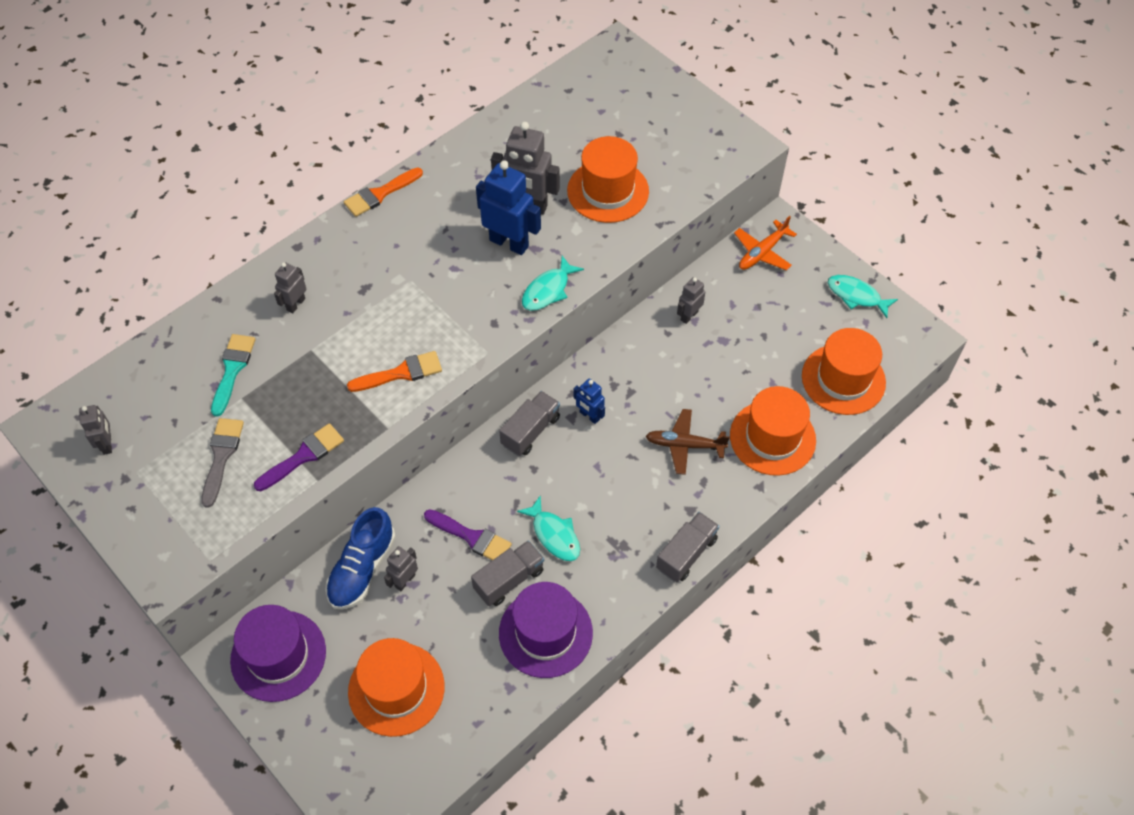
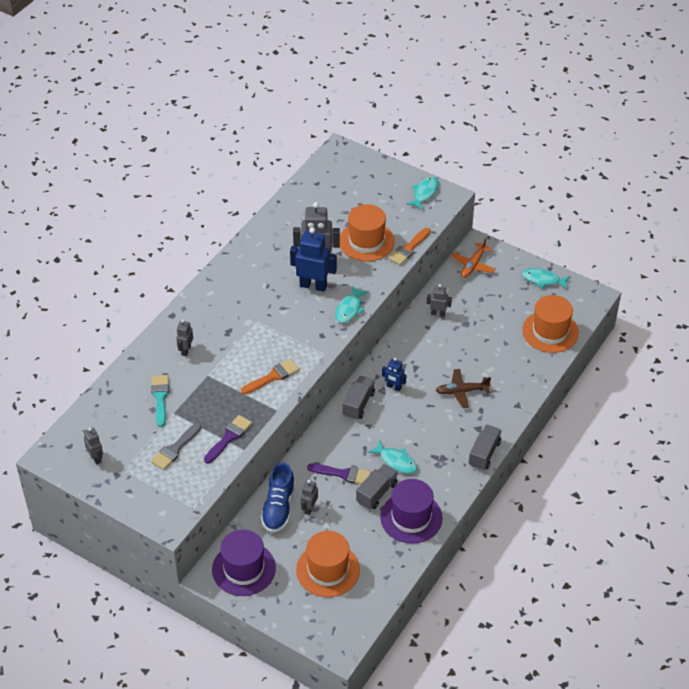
camera: 15 degrees left, 10 degrees down
grey brush [201,418,244,508] -> grey brush turned 135 degrees counterclockwise [151,423,202,470]
orange brush [344,168,423,217] -> orange brush moved to [388,228,431,265]
grey robot [677,277,705,324] -> grey robot turned 75 degrees clockwise [427,284,452,317]
orange hat [730,386,816,476] -> none
none -> turquoise fish [406,177,439,210]

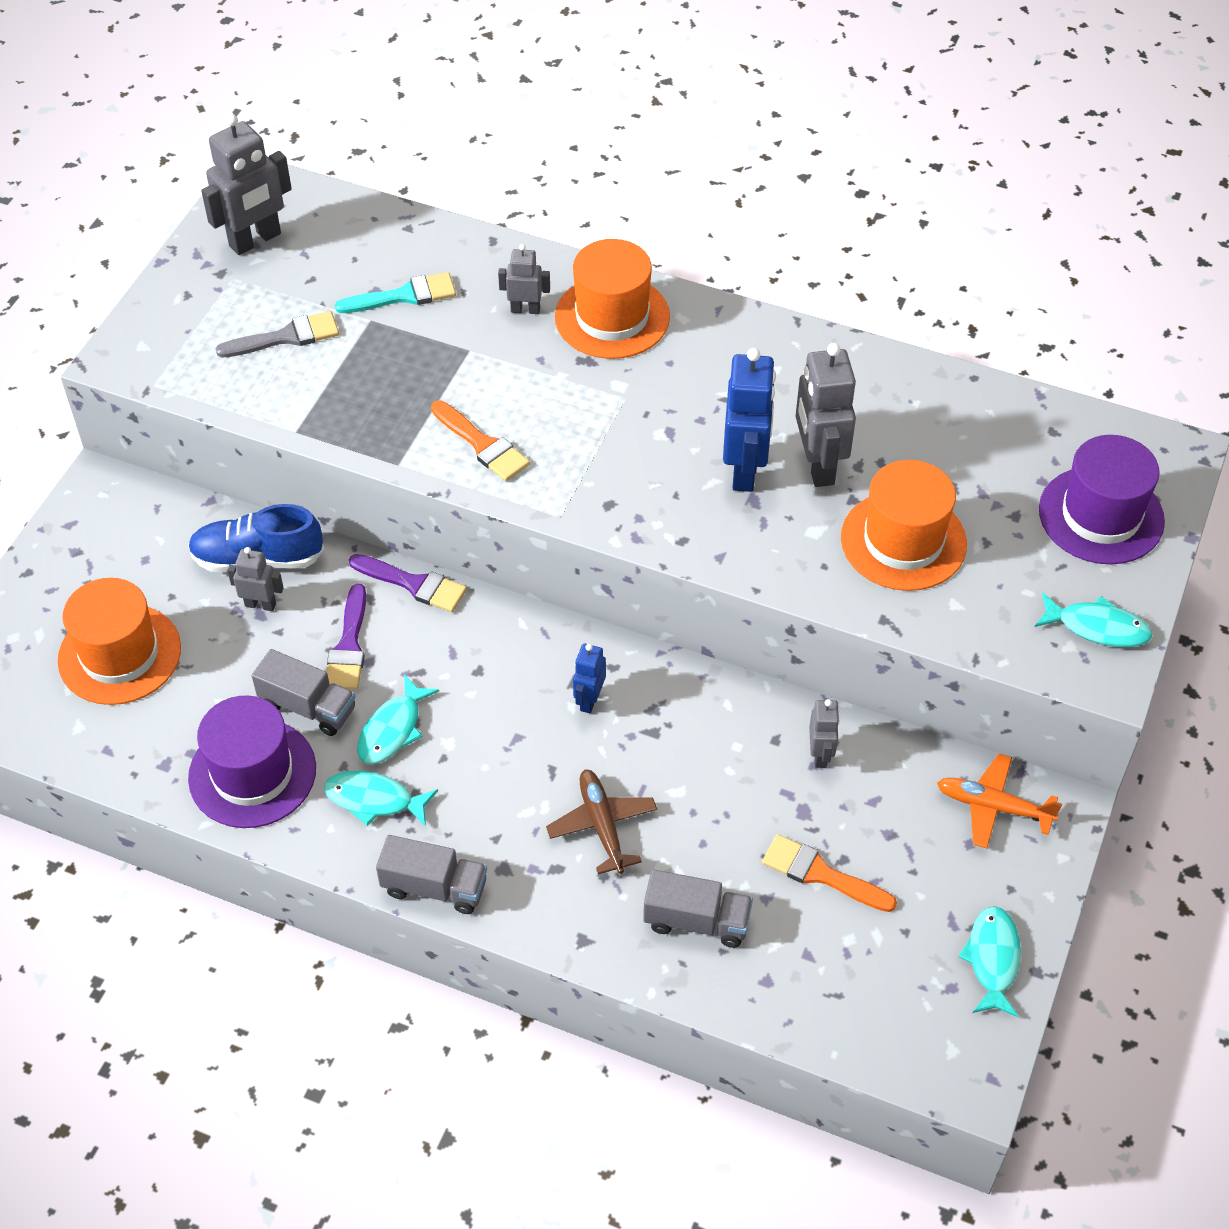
camera: 80 degrees right, 5 degrees up
grey robot [84,428,103,465] -> grey robot [201,114,292,255], size x1.84
grey brush [151,423,202,470] -> grey brush turned 135 degrees clockwise [215,311,339,358]
purple brush [204,415,252,464] -> purple brush moved to [349,554,467,612]
purple hat [212,530,276,596] -> purple hat moved to [1039,435,1165,565]
turquoise fish [335,286,369,323] -> turquoise fish moved to [324,771,438,826]
grey truck [343,376,375,420] -> grey truck moved to [643,870,753,948]
orange brush [388,228,431,265] -> orange brush moved to [762,834,897,912]
orange hat [522,295,579,353] -> orange hat moved to [555,239,670,359]

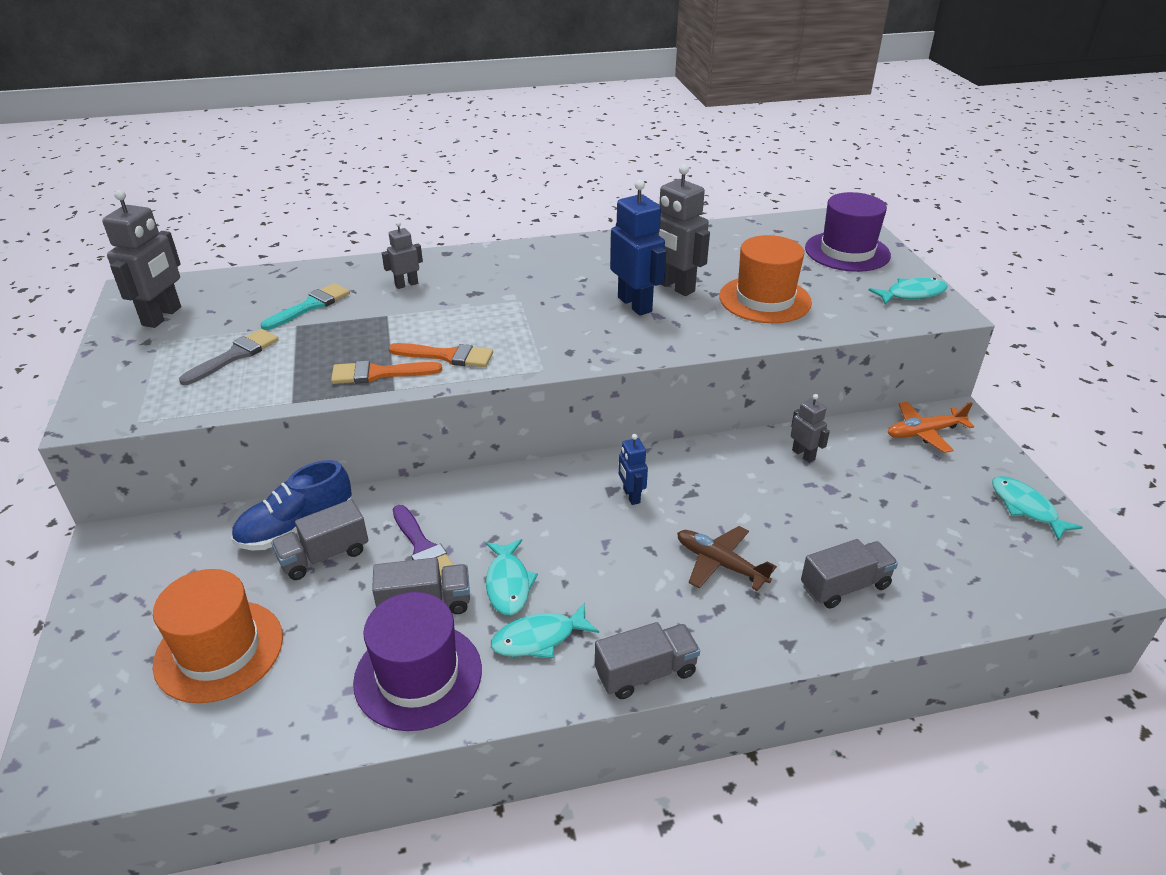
camera: 35 degrees left, 15 degrees down
grey robot [227,547,284,611] -> grey truck [271,499,368,580]
purple brush [349,554,467,612] -> none
orange hat [555,239,670,359] -> none
orange brush [762,834,897,912] -> orange brush moved to [331,360,442,384]

